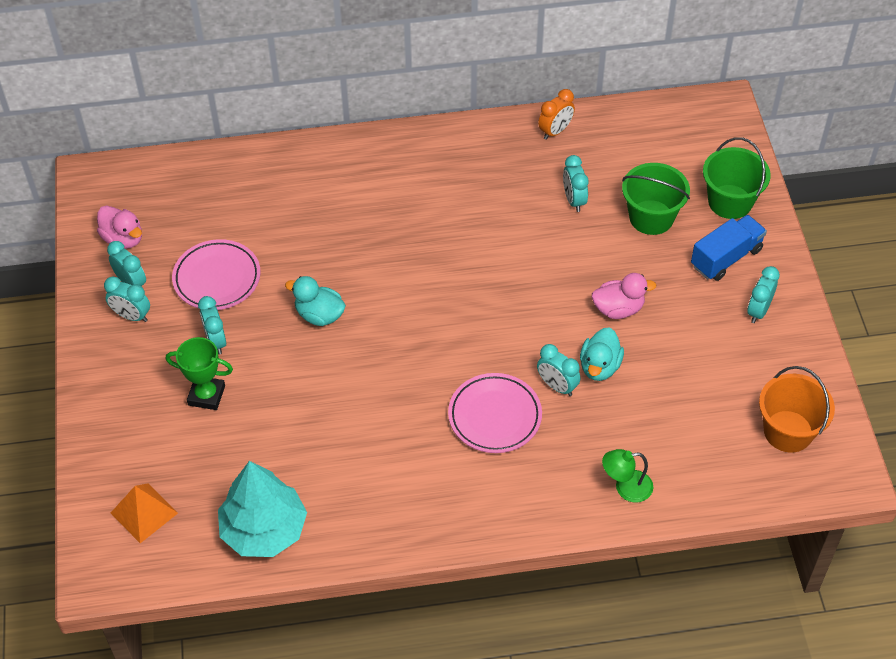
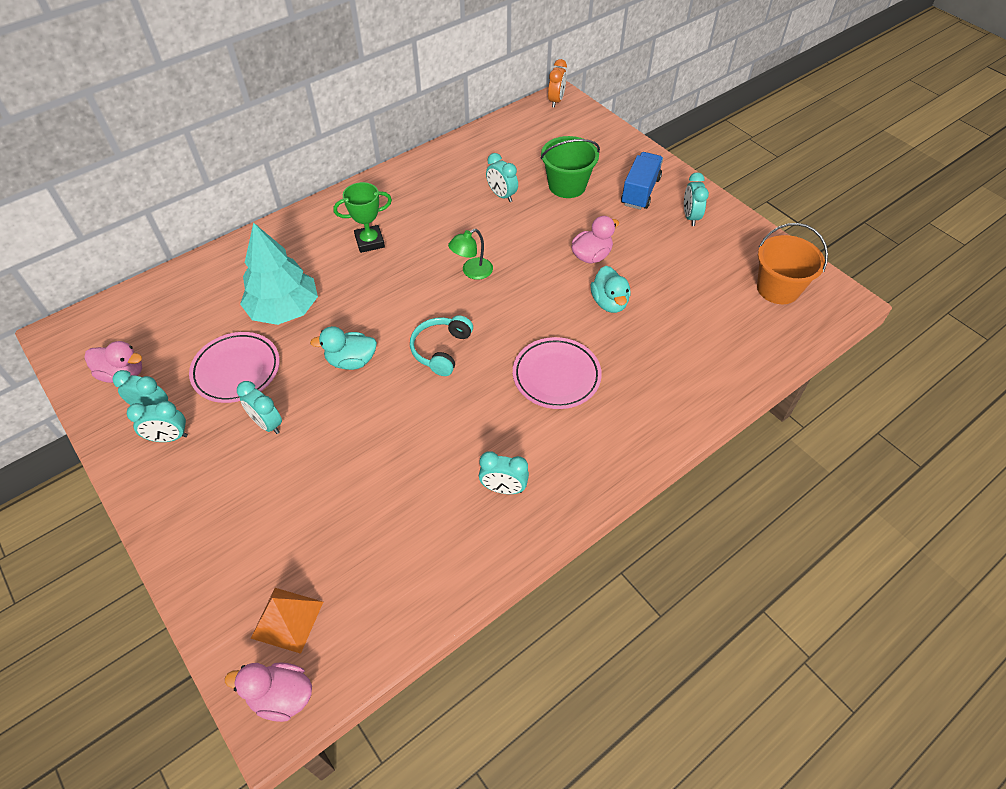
camera: 30 degrees left, 0 degrees up
green trophy [166,337,233,410] -> green trophy moved to [333,182,392,253]
turquoise tree [218,461,307,557] -> turquoise tree moved to [240,222,318,325]
turquoise clock [537,344,580,396] -> turquoise clock moved to [479,451,529,494]
orange clock [538,89,575,140] -> orange clock moved to [548,59,567,108]
green lamp [602,449,653,502] -> green lamp moved to [448,229,493,280]
green bucket [703,137,771,219] -> none
none -> pink duck [225,662,312,722]
none -> turquoise headphones [410,315,473,376]

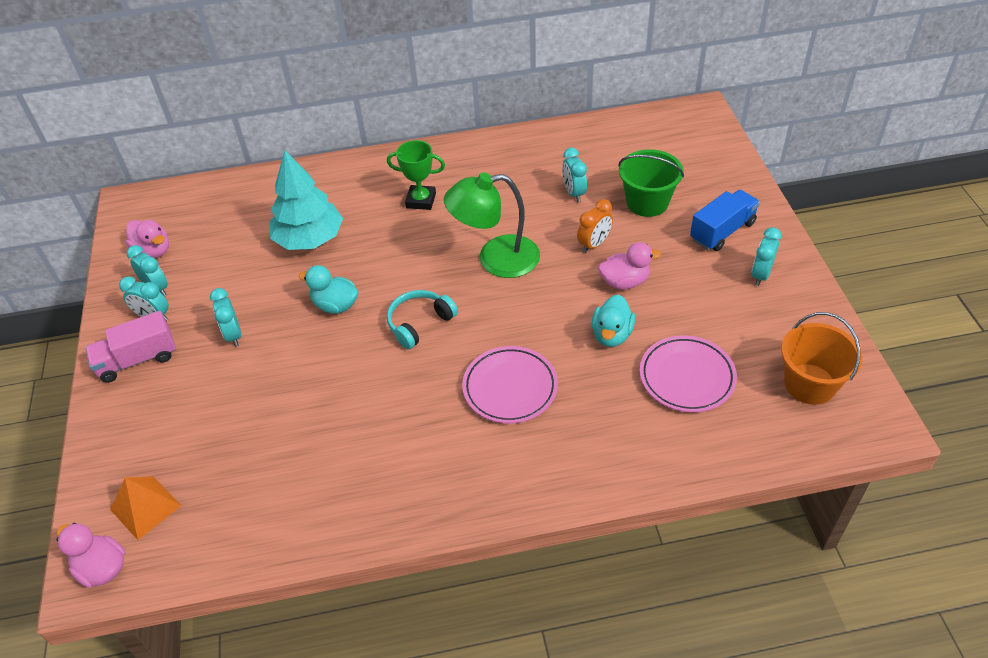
camera: 30 degrees right, 5 degrees down
pink plate [189,332,280,403] -> pink plate moved to [640,335,737,412]
green lamp [448,229,493,280] -> green lamp [444,173,540,278], size x1.87
turquoise clock [479,451,529,494] -> none
orange clock [548,59,567,108] -> orange clock moved to [577,199,613,253]
none -> pink truck [85,311,176,383]

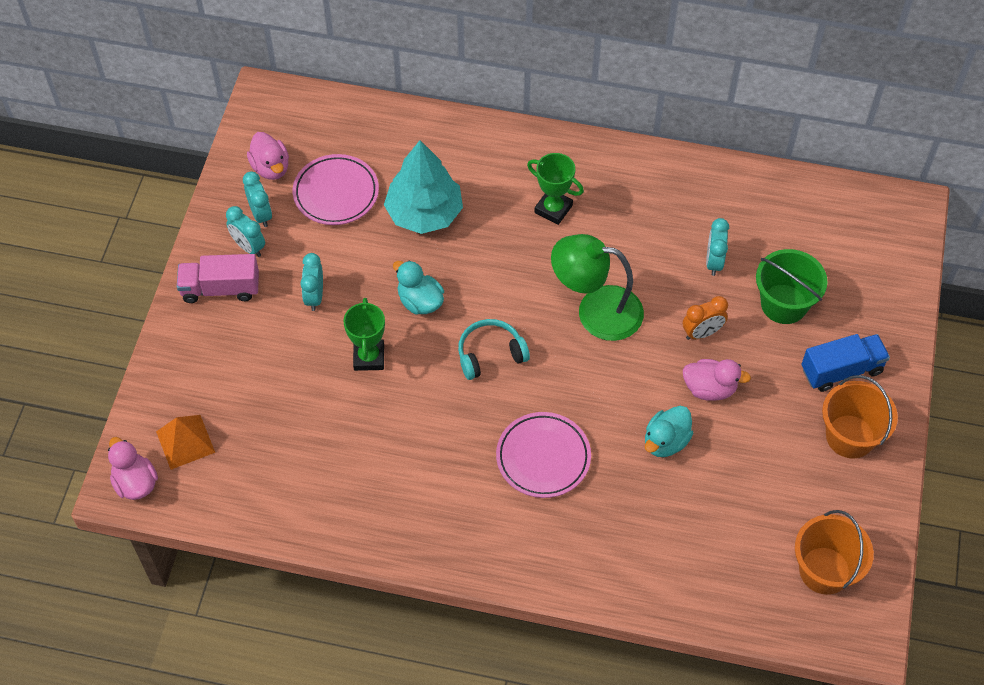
camera: 20 degrees right, 10 degrees up
pink plate [640,335,737,412] -> pink plate moved to [293,154,379,225]
turquoise clock [751,227,782,286] -> orange bucket [822,375,898,458]
none -> green trophy [343,298,385,371]

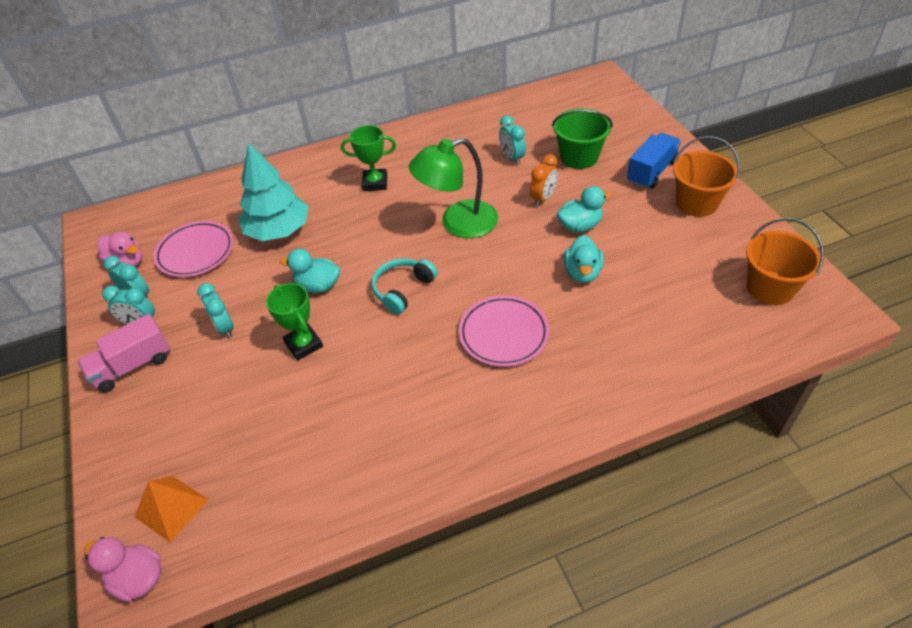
camera: 30 degrees left, 10 degrees down
pink duck [683,359,751,401] -> turquoise duck [557,186,612,232]

